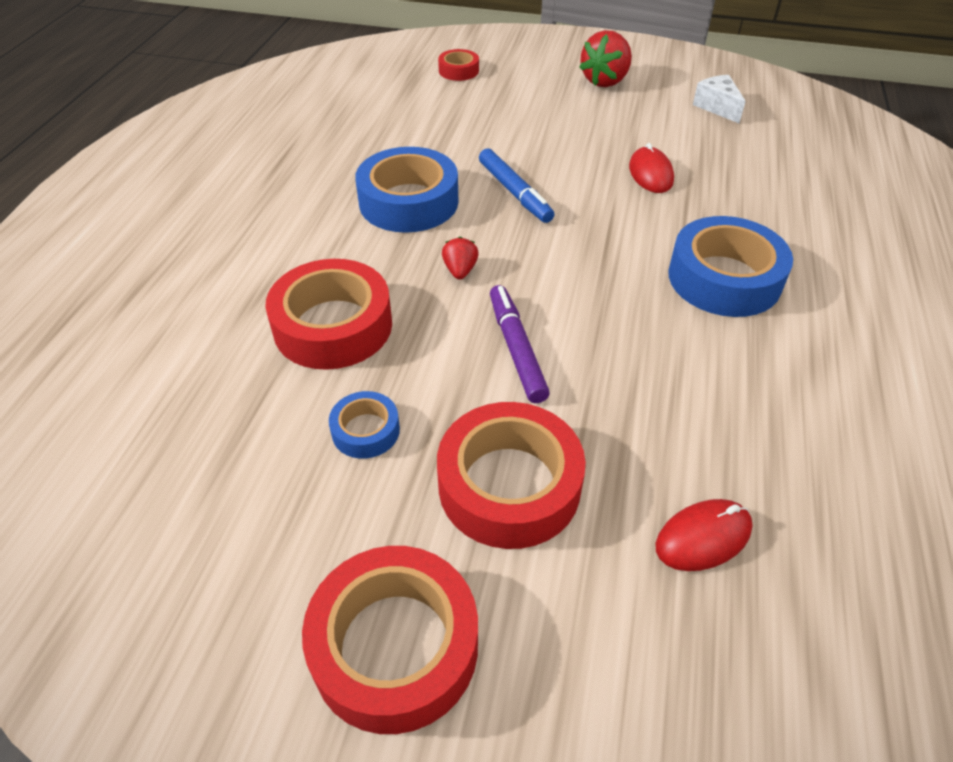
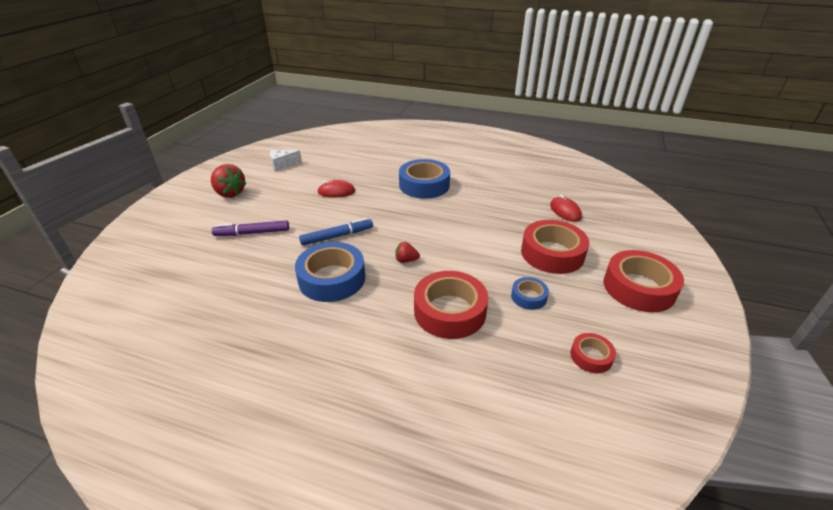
camera: 85 degrees left, 10 degrees down
red tape [438,49,479,81] -> red tape moved to [570,333,616,374]
purple marker [490,285,550,403] -> purple marker moved to [212,220,289,236]

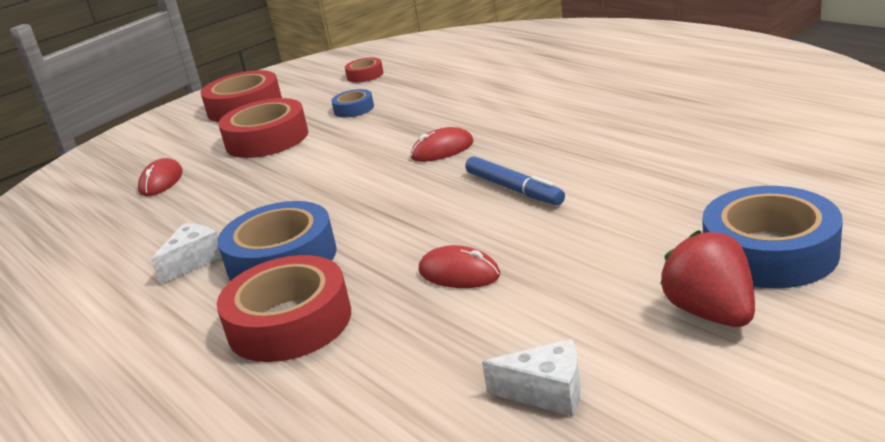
camera: 145 degrees left, 10 degrees down
purple marker [212,220,289,236] -> none
blue tape [295,242,365,302] -> blue tape moved to [703,186,843,288]
blue marker [299,218,373,245] -> blue marker turned 135 degrees counterclockwise [465,156,565,205]
red strawberry [395,242,420,263] -> red mouse [411,127,474,162]
red tape [414,271,488,339] -> red tape moved to [217,255,351,362]
none -> white cheese [151,223,222,285]

